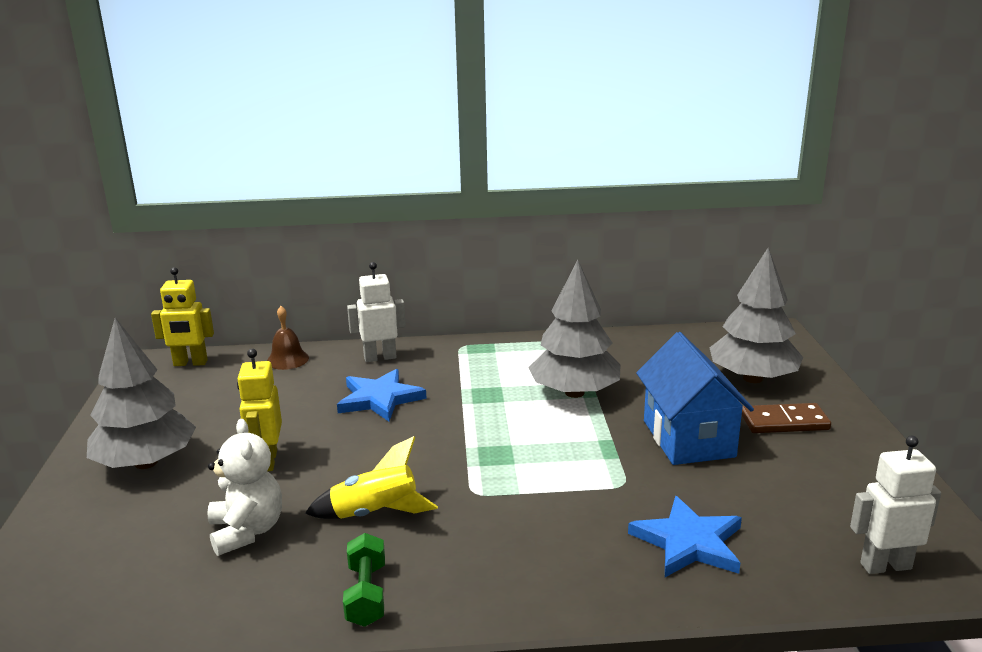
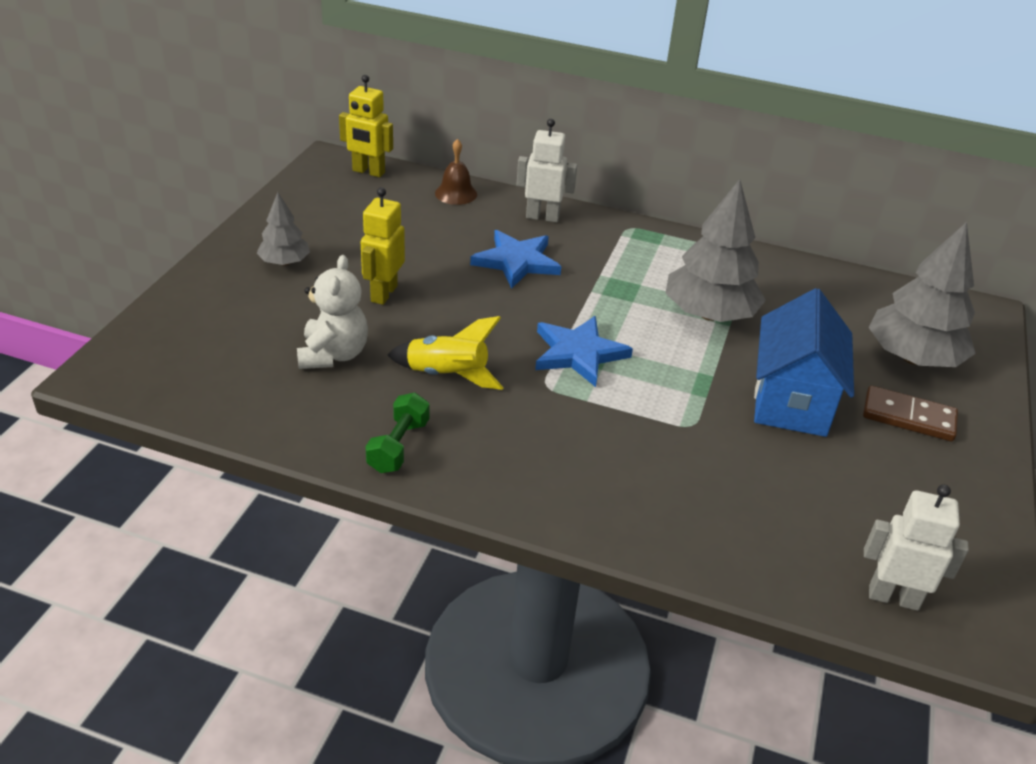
camera: 20 degrees right, 15 degrees up
grey tree [87,318,196,469] -> grey tree [257,192,310,266], size x0.54
blue star [628,496,742,577] -> blue star moved to [535,316,633,387]

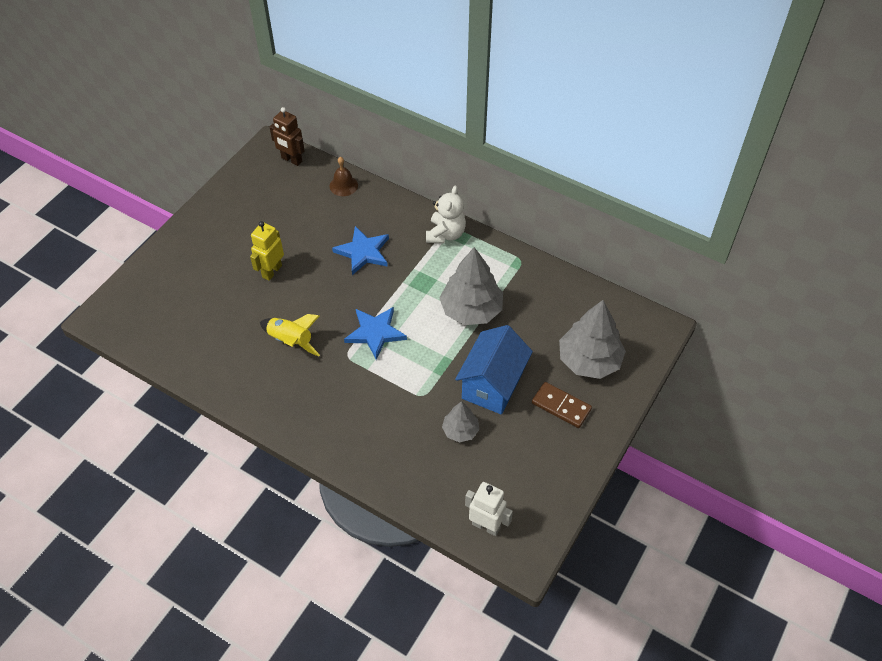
camera: 15 degrees right, 15 degrees up
grey tree [257,192,310,266] -> grey tree moved to [442,401,479,442]
white teddy bear [297,255,368,369] -> white teddy bear moved to [426,186,466,243]
yellow robot [339,75,393,177] -> brown robot [270,107,305,166]
green dumbbell [365,393,430,473] -> none
white robot [517,119,577,222] -> none

